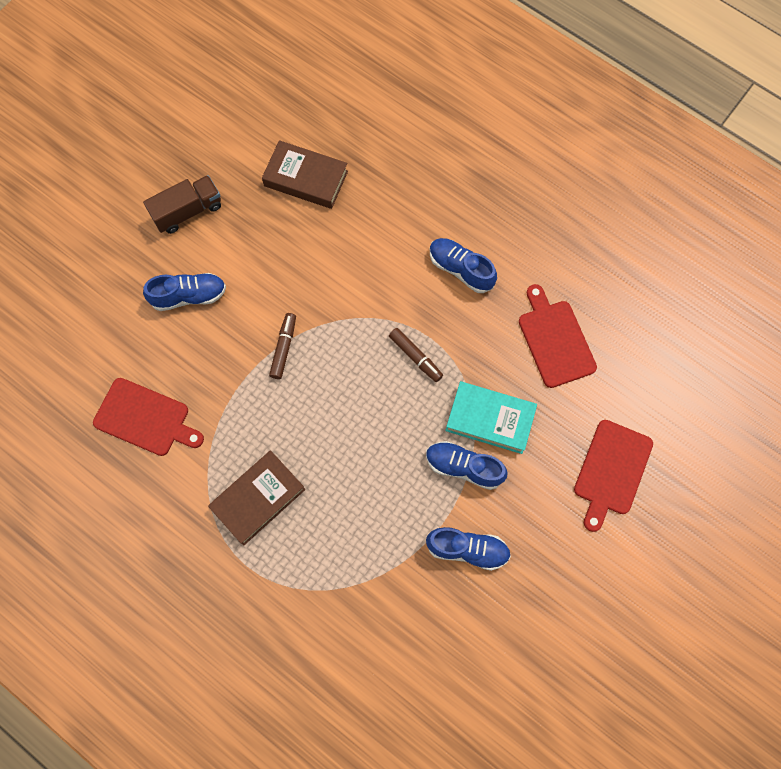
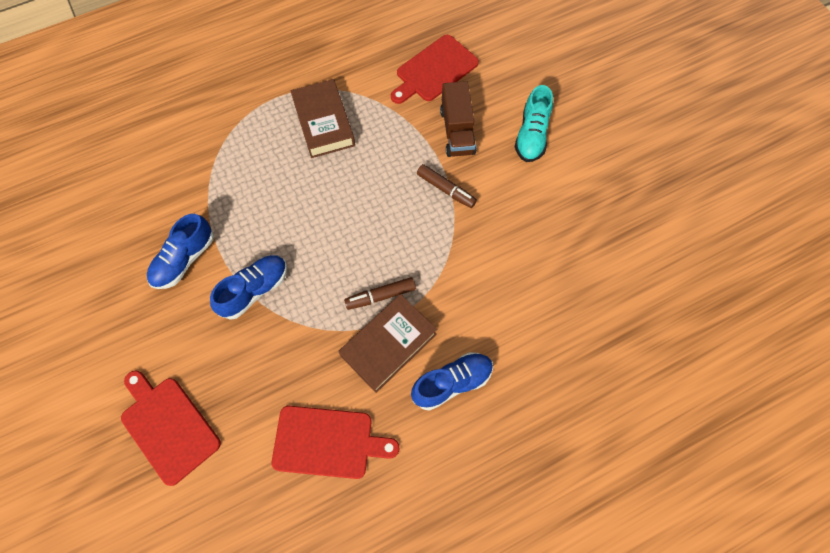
camera: 115 degrees right, 5 degrees down
brown truck [143,175,221,234] -> brown truck moved to [440,81,477,157]
blue shoe [143,273,226,311] -> turquoise shoe [515,85,553,162]
brown book [262,140,348,209] -> brown book moved to [338,294,437,393]
turquoise book [445,381,537,454] -> none

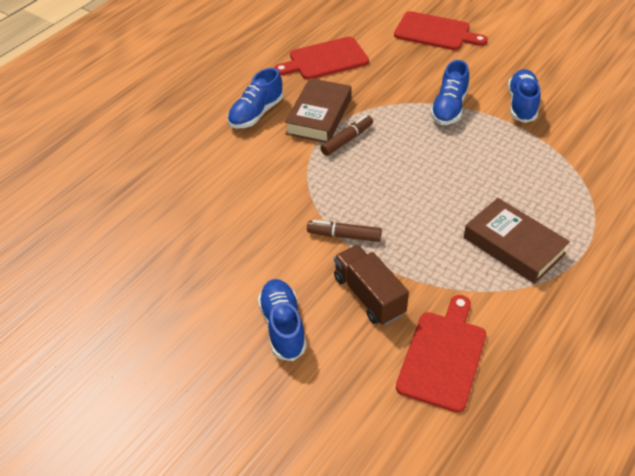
camera: 155 degrees right, 20 degrees down
turquoise shoe [515,85,553,162] -> blue shoe [258,279,307,361]

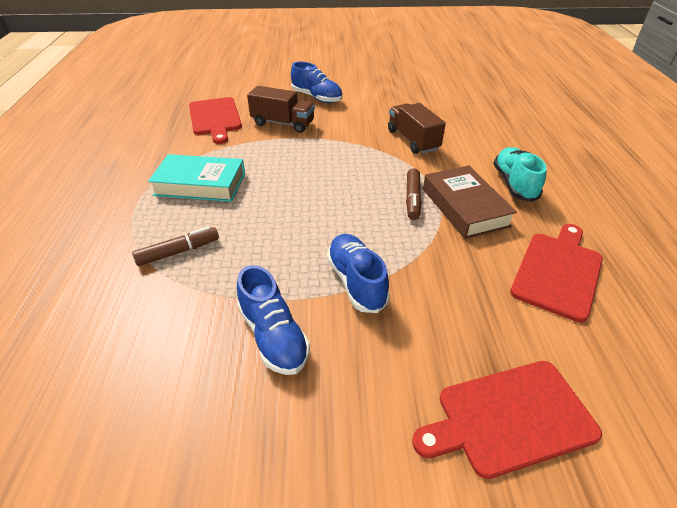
camera: 140 degrees right, 5 degrees down
blue shoe [228,68,284,129] -> turquoise shoe [493,147,547,202]
brown marker [307,220,382,242] -> brown marker moved to [132,226,219,266]
brown book [464,198,570,284] -> turquoise book [148,154,245,202]
none -> brown truck [388,103,446,154]

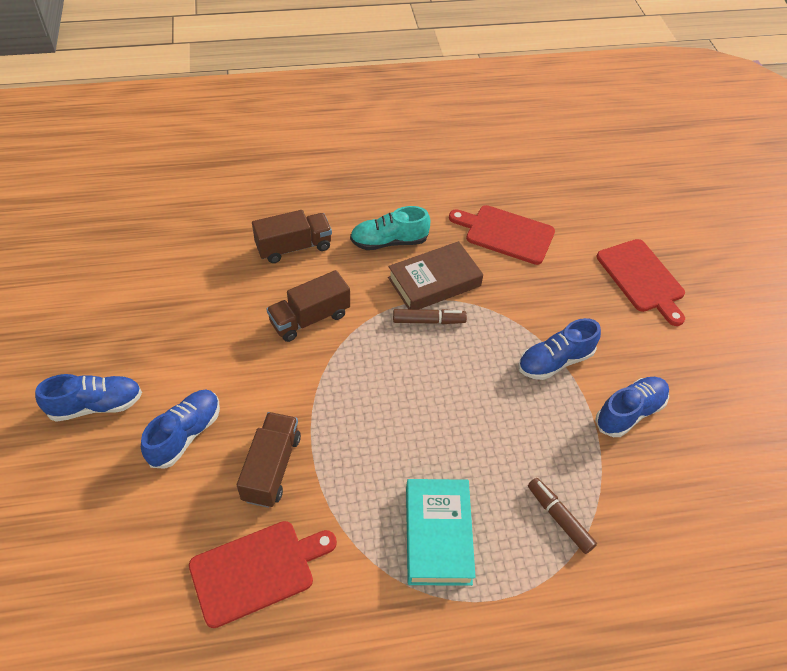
camera: 100 degrees left, 10 degrees up
none -> blue shoe [35,374,142,422]
none -> brown truck [252,210,332,263]

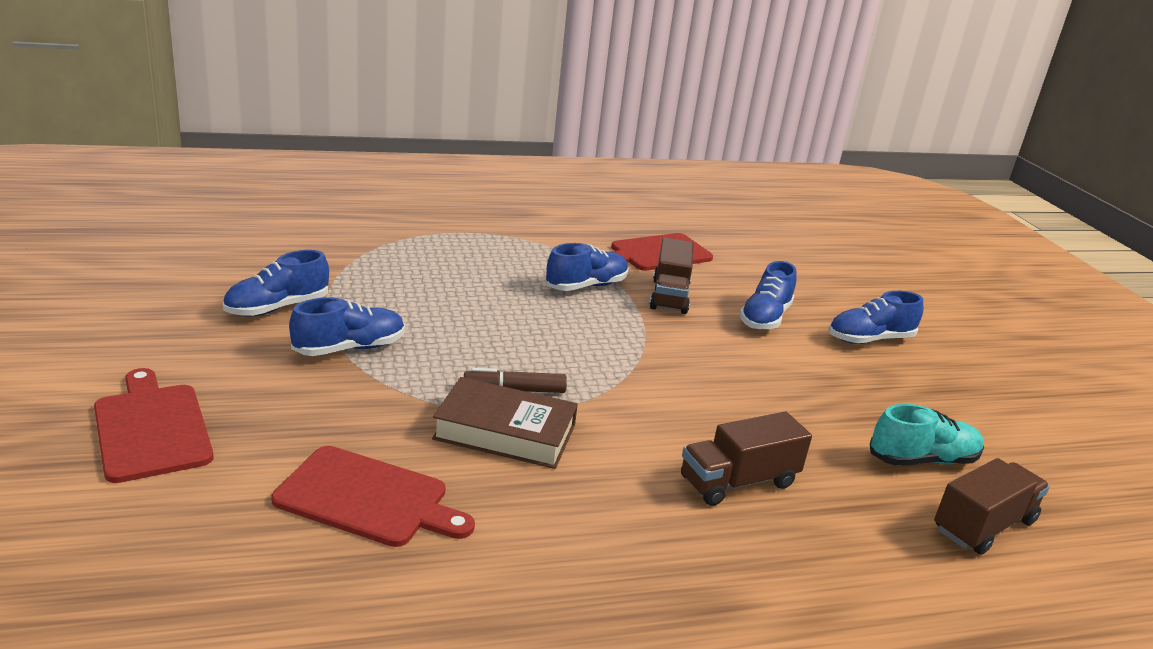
camera: 175 degrees right, 25 degrees down
brown truck [266,270,350,342] -> brown truck moved to [934,458,1050,555]
turquoise shoe [350,206,430,250] -> turquoise shoe moved to [870,404,984,466]
brown book [388,241,483,309] -> brown book turned 45 degrees clockwise [432,377,578,469]
turquoise book [406,479,476,586] -> none
brown marker [528,478,597,554] -> none
none -> blue shoe [545,243,629,291]

